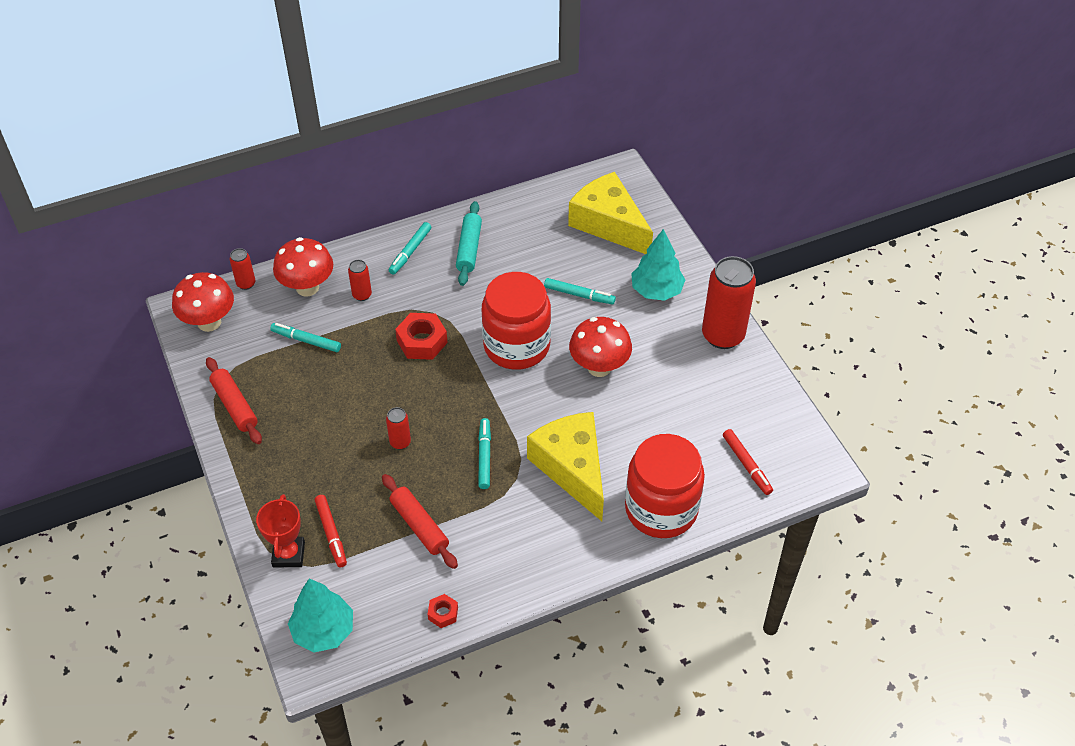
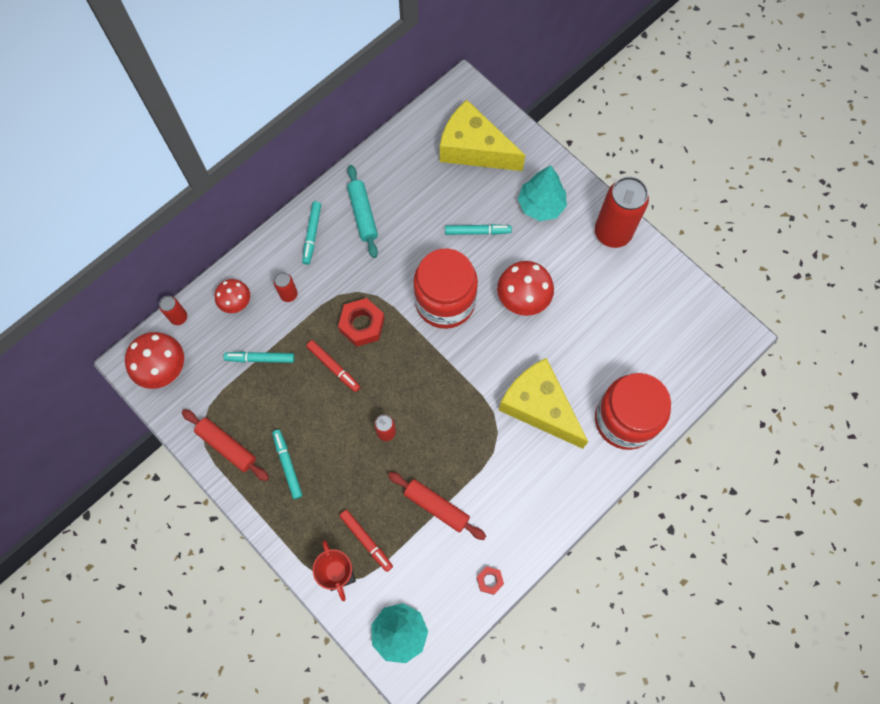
camera: 20 degrees left, 20 degrees up
red mushroom [273,237,333,297] -> red mushroom [215,279,250,313], size x0.63
turquoise marker [478,418,491,489] -> turquoise marker moved to [272,430,302,499]
red marker [723,429,773,495] -> red marker moved to [306,340,360,392]

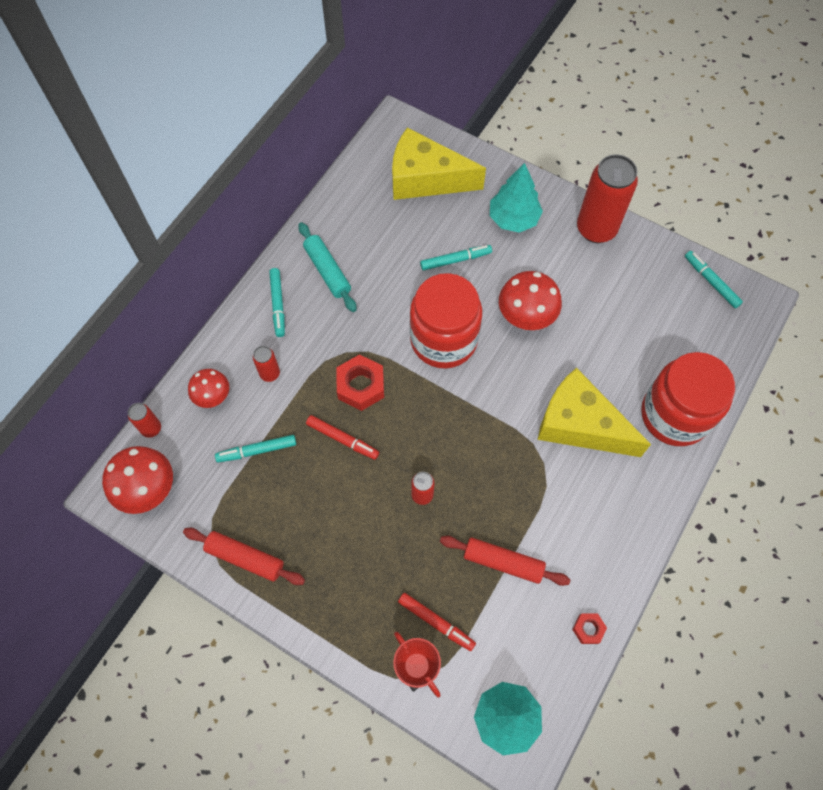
camera: 15 degrees left, 5 degrees down
turquoise marker [272,430,302,499] -> turquoise marker moved to [685,251,743,308]

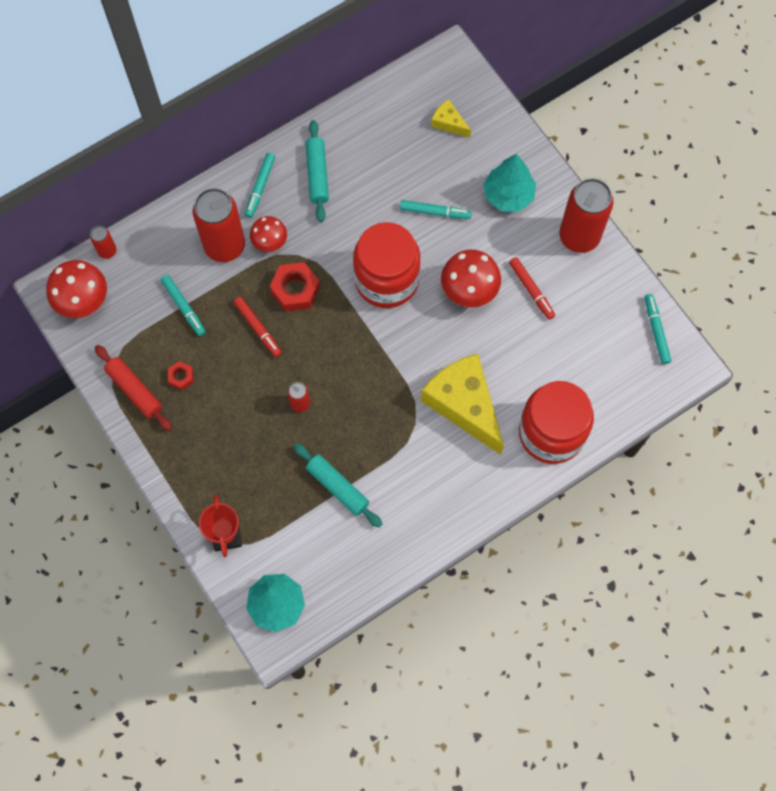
camera: 25 degrees right, 5 degrees up
red mushroom [188,369,229,408] -> red mushroom moved to [250,216,287,252]
turquoise marker [215,435,296,463] -> turquoise marker turned 135 degrees counterclockwise [161,275,206,336]
red can [253,346,280,382] -> red can [193,188,245,262], size x2.17
yellow cheese [392,127,486,200] -> yellow cheese [431,99,471,138], size x0.45
red marker [398,593,476,651] -> red marker moved to [509,257,555,320]
red rolling pin [440,536,570,586] -> turquoise rolling pin [293,443,382,528]
red nut [572,613,607,644] -> red nut moved to [168,361,194,390]

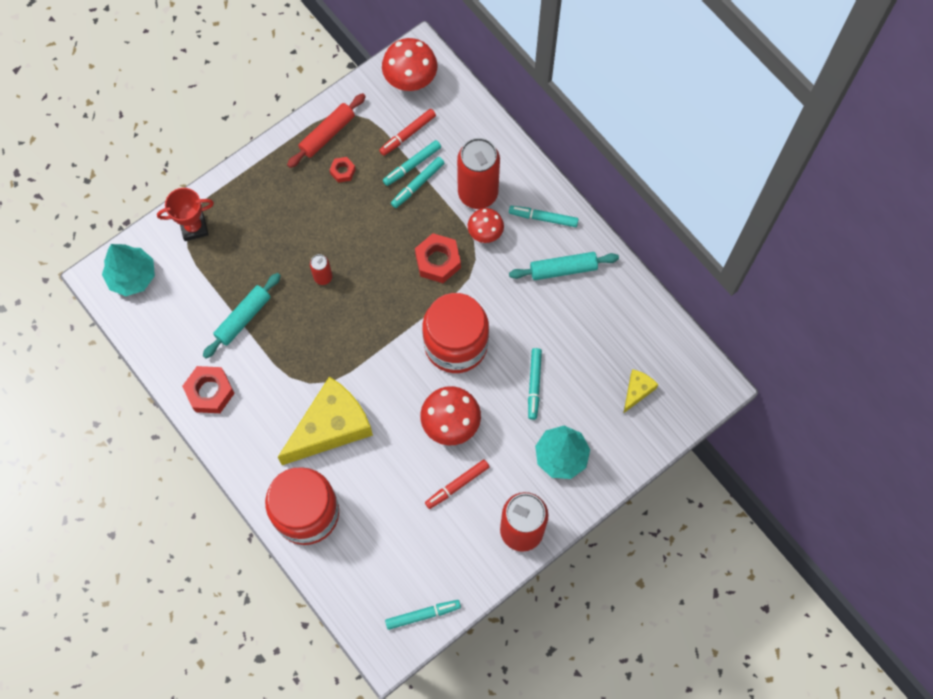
camera: 85 degrees right, 0 degrees up
red can [90,226,117,259] -> none
red marker [233,297,282,357] -> red marker moved to [379,109,436,156]
none -> red nut [182,366,235,413]
none -> turquoise marker [391,157,444,208]

